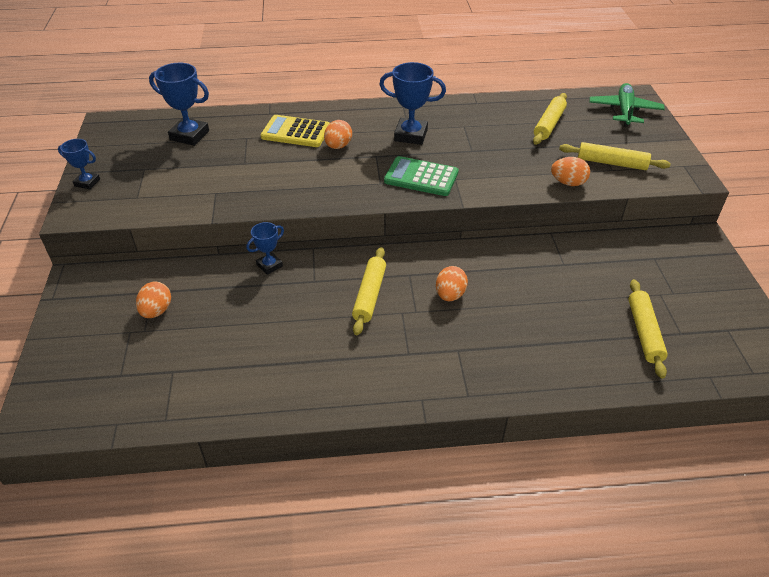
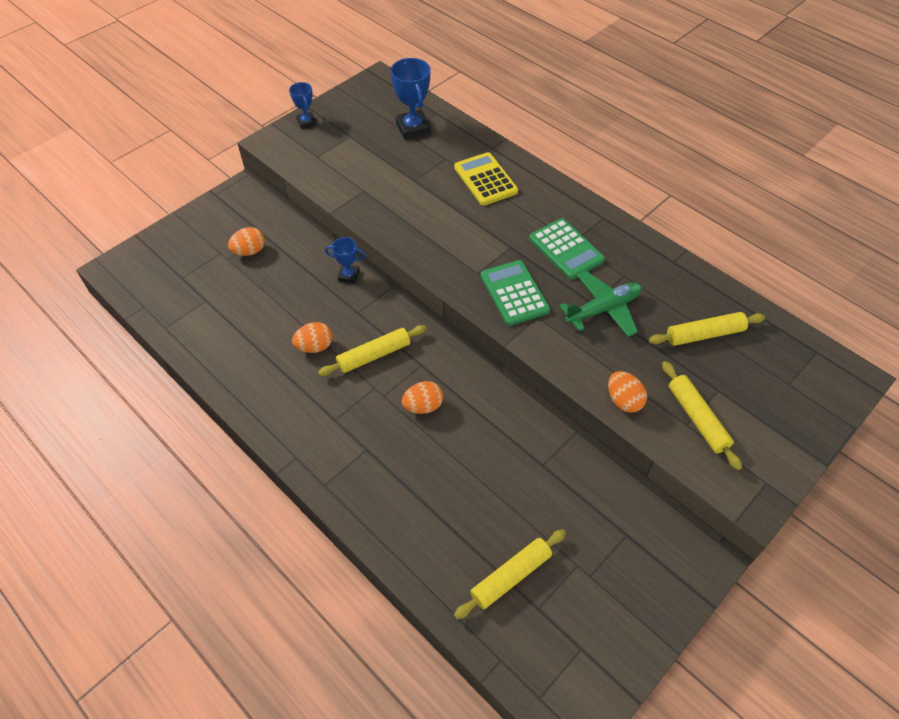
camera: 50 degrees right, 10 degrees up
orange egg [324,120,352,149] -> orange egg moved to [292,322,333,353]
blue trophy [379,62,446,145] -> green calculator [529,218,605,280]
green plane [589,83,665,127] -> green plane moved to [559,271,642,337]

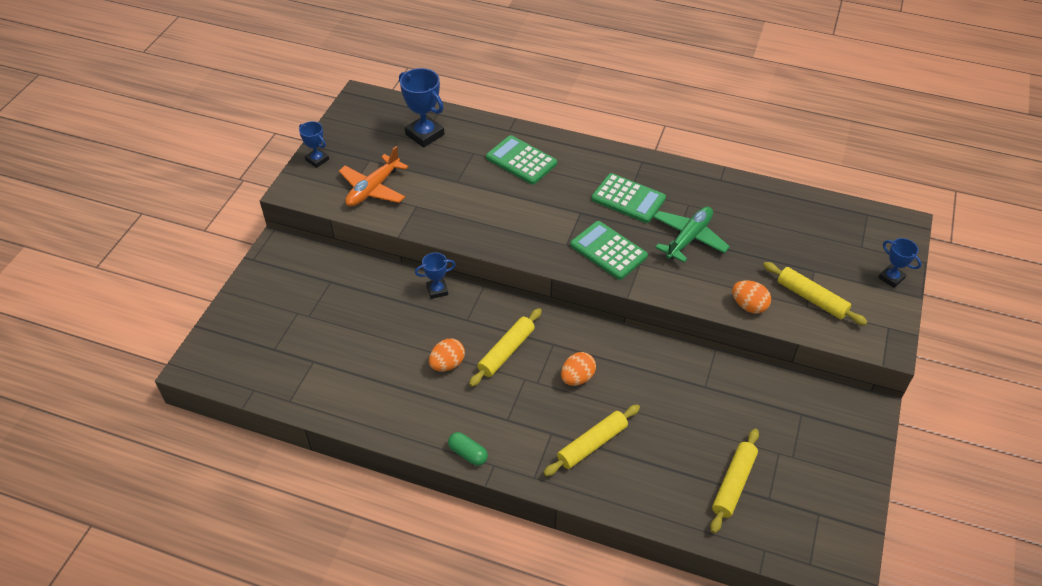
camera: 25 degrees left, 5 degrees down
orange egg [228,227,265,256] -> none
yellow calculator [454,152,518,206] -> green calculator [486,135,557,185]
yellow rolling pin [649,312,765,346] -> yellow rolling pin moved to [543,404,640,476]
none -> orange plane [339,146,409,207]
none -> green capsule [448,432,488,466]
none -> blue trophy [878,238,921,288]

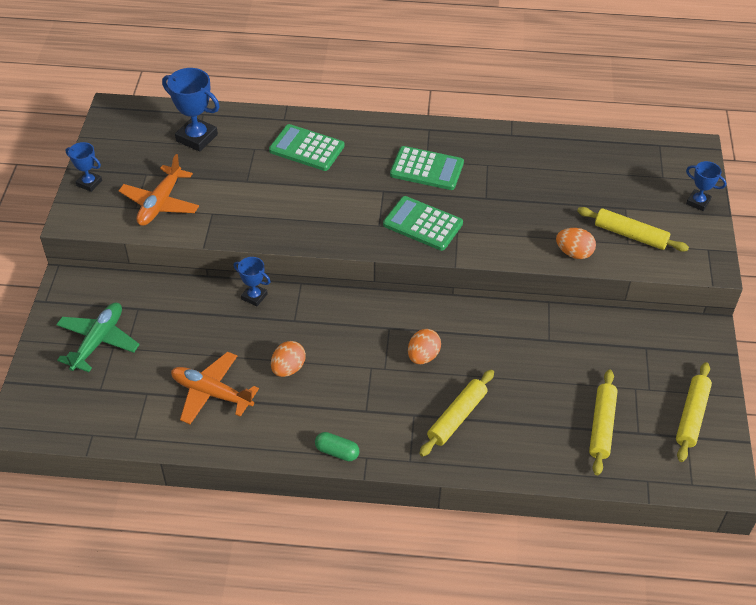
camera: 15 degrees left, 0 degrees up
blue trophy [415,252,456,299] -> blue trophy turned 60 degrees clockwise [234,257,271,306]
yellow rolling pin [469,308,542,387] -> yellow rolling pin moved to [676,362,712,462]
green plane [653,207,730,262] -> green plane moved to [56,303,140,372]
none -> orange plane [171,352,259,424]

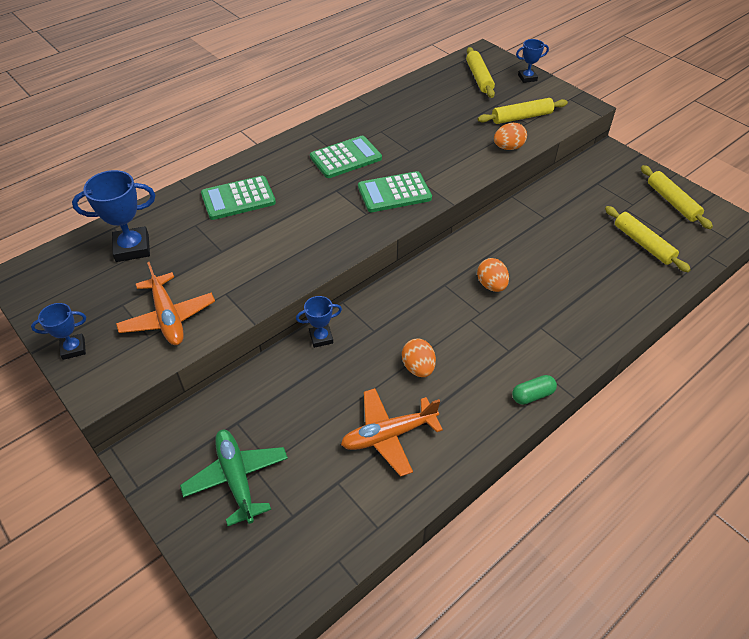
camera: 45 degrees left, 0 degrees up
yellow rolling pin [419,369,494,457] -> yellow rolling pin moved to [466,47,495,98]

